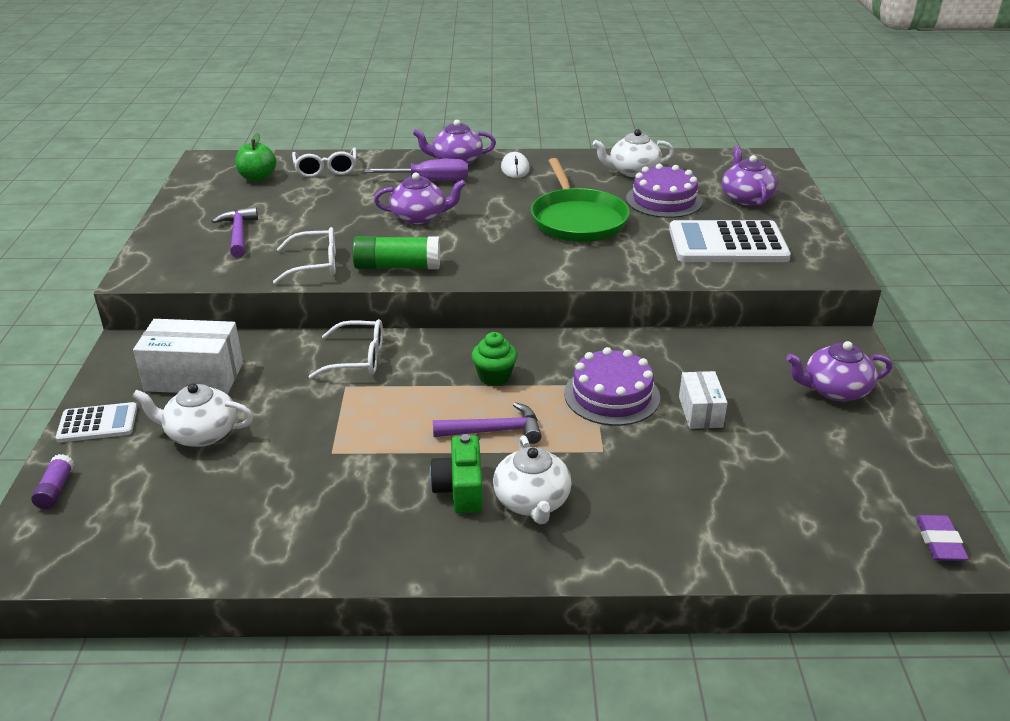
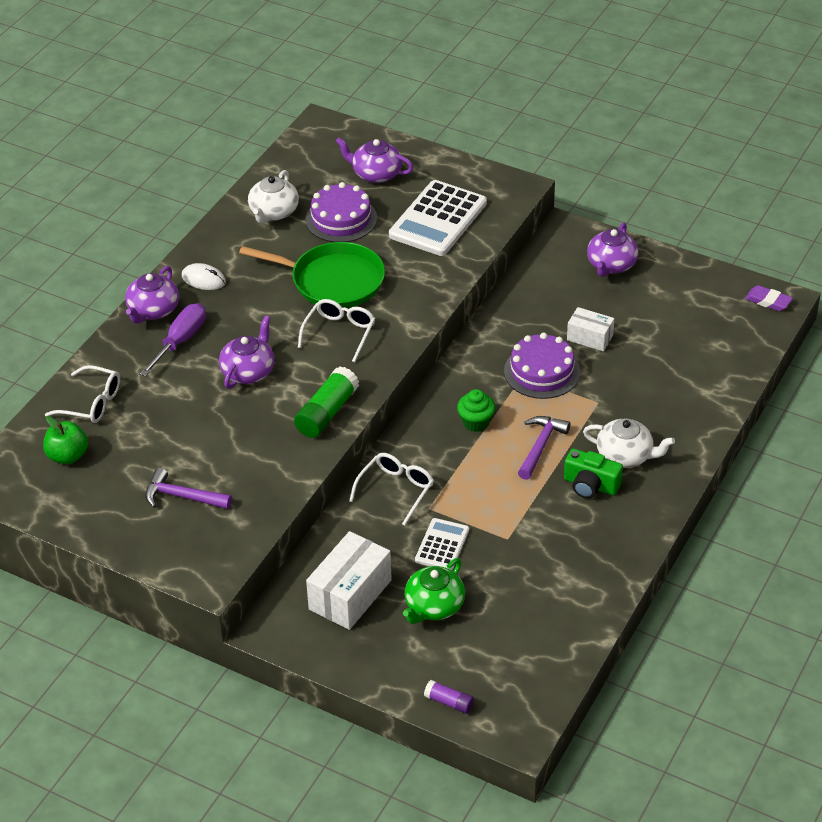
camera: 60 degrees left, 10 degrees up
white calculator [56,402,137,442] -> white calculator moved to [415,518,469,570]
white teapot [132,383,253,447] -> green teapot [403,558,465,624]
white glasses [273,227,336,284] -> white glasses moved to [298,299,375,362]

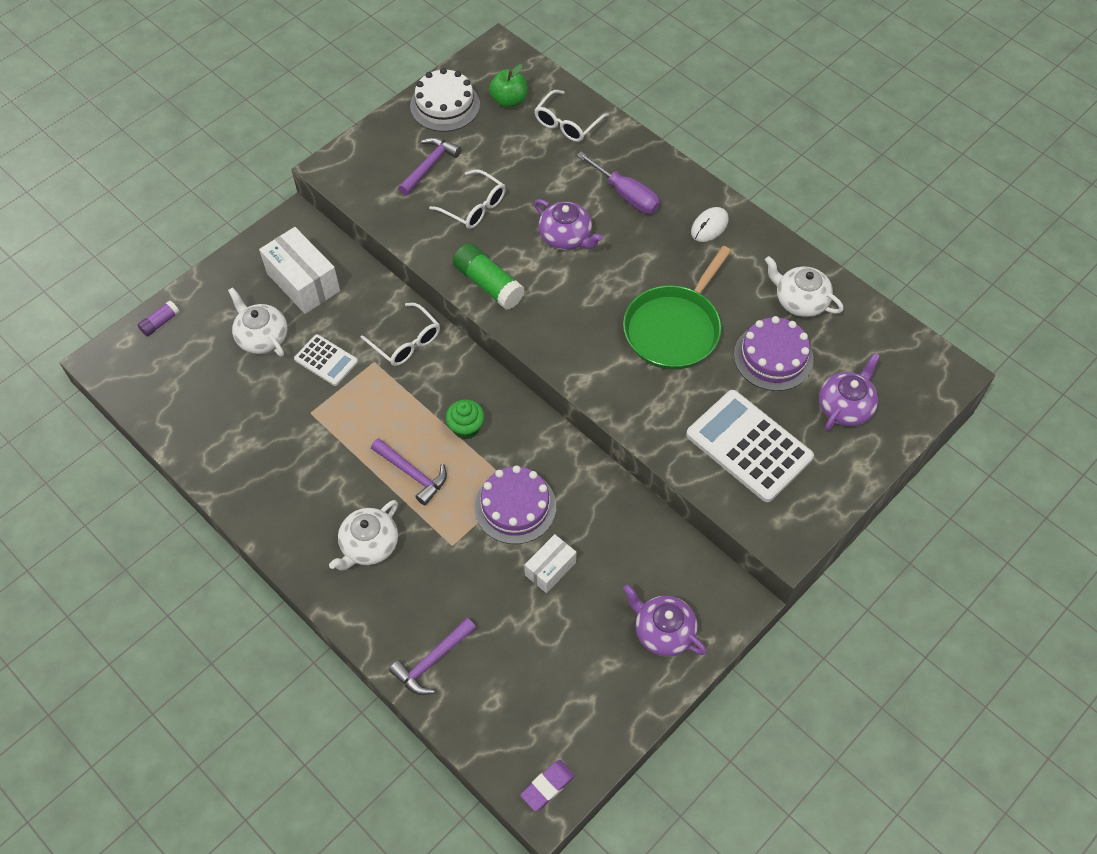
camera: 105 degrees right, 15 degrees up
purple teapot [125,266,179,324] -> none
white glasses [298,299,375,362] -> white glasses moved to [429,169,506,229]
green teapot [403,558,465,624] -> white teapot [228,287,287,356]
green camera [564,449,623,499] -> none
none -> purple hammer [389,618,476,695]
none -> white cake [410,68,480,132]

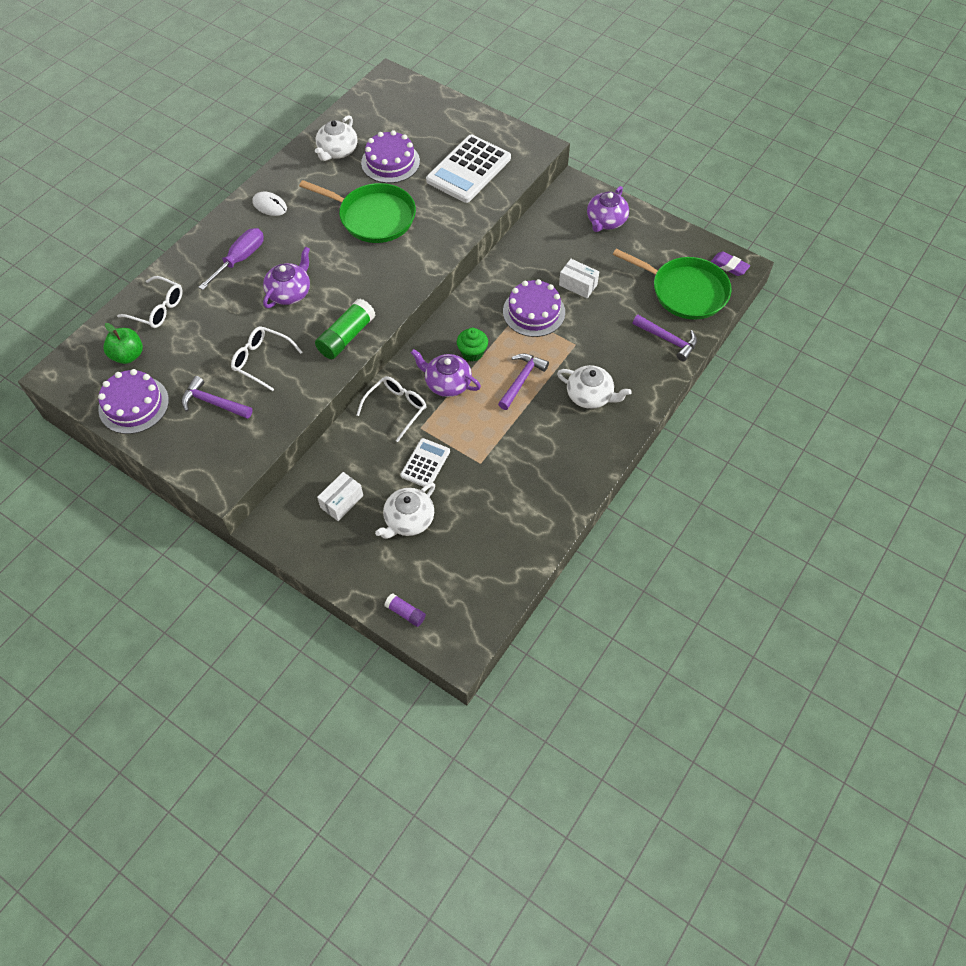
camera: 100 degrees left, 0 degrees up
white box [259,227,340,314] -> white box [317,472,363,521], size x0.59
white cake [410,68,480,132] -> purple cake [98,369,169,434]
white glasses [429,169,506,229] -> white glasses turned 90 degrees counterclockwise [231,326,302,391]
purple teapot [819,353,880,431] -> purple teapot moved to [411,349,481,397]
none -> green pan [613,249,732,320]

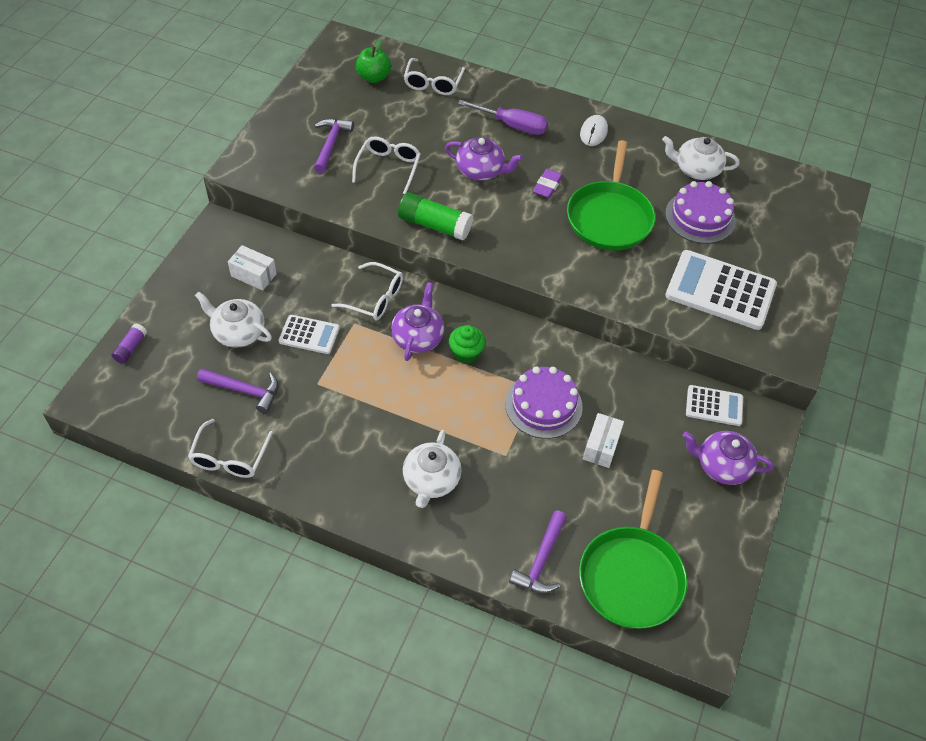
camera: 75 degrees right, 5 degrees down
purple cake [98,369,169,434] -> none
purple hammer [498,353,549,410] -> purple hammer moved to [197,368,279,414]
purple eraser [711,251,750,276] -> purple eraser moved to [533,169,563,198]
none -> white glasses [188,419,273,478]
none -> white calculator [686,385,743,426]

